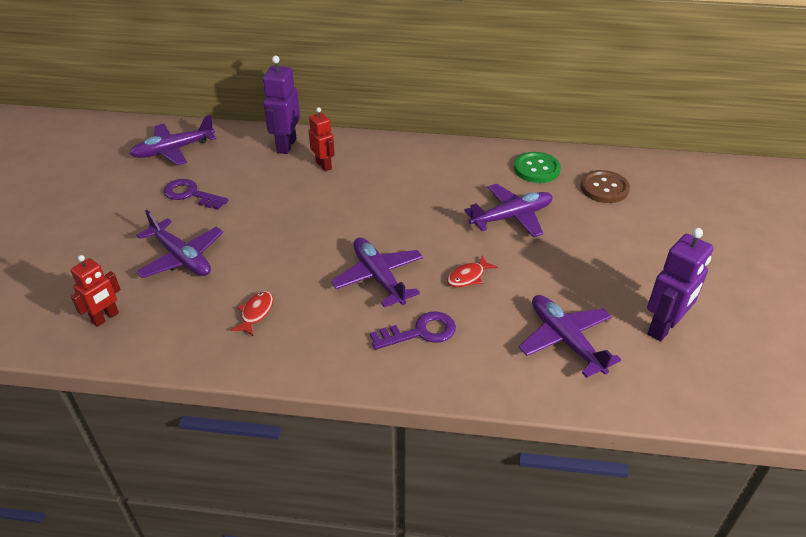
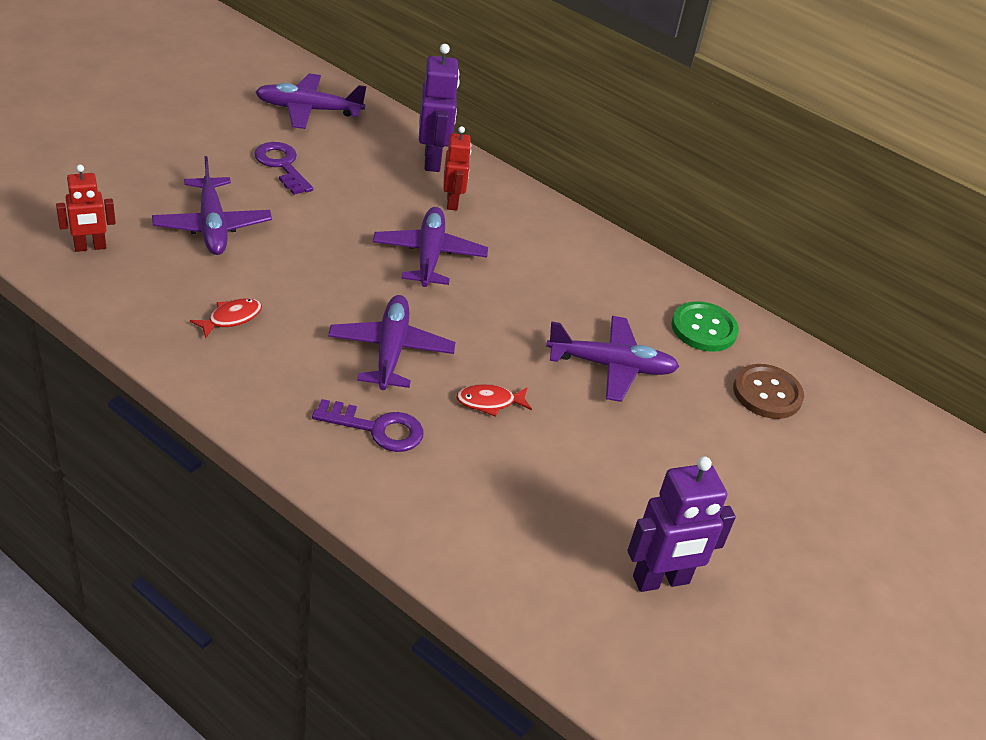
camera: 25 degrees right, 0 degrees up
purple robot [263,56,300,154] -> purple robot turned 135 degrees clockwise [419,44,460,172]
purple plane [519,295,621,378] -> purple plane moved to [373,207,488,287]

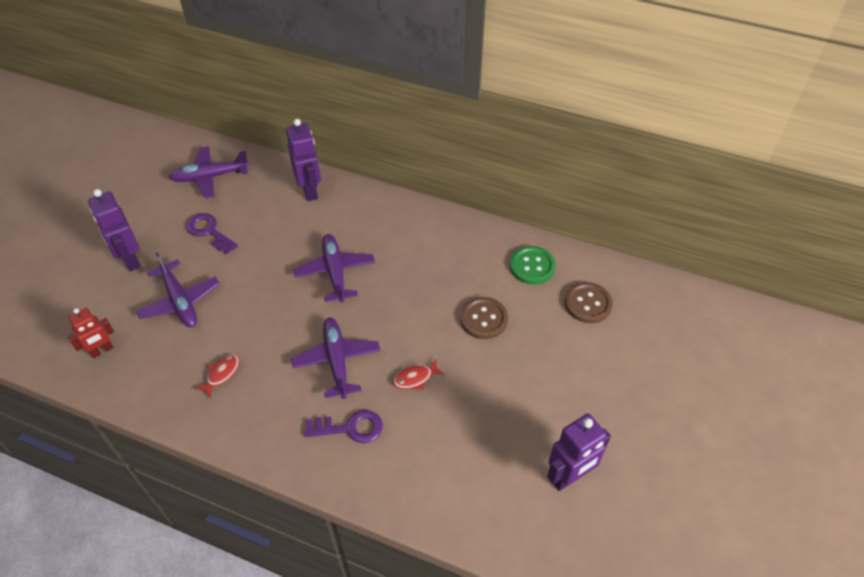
camera: 10 degrees left, 10 degrees up
red robot [443,126,471,211] -> none
purple plane [546,316,680,402] -> brown button [460,297,508,339]
none -> purple robot [88,189,141,271]

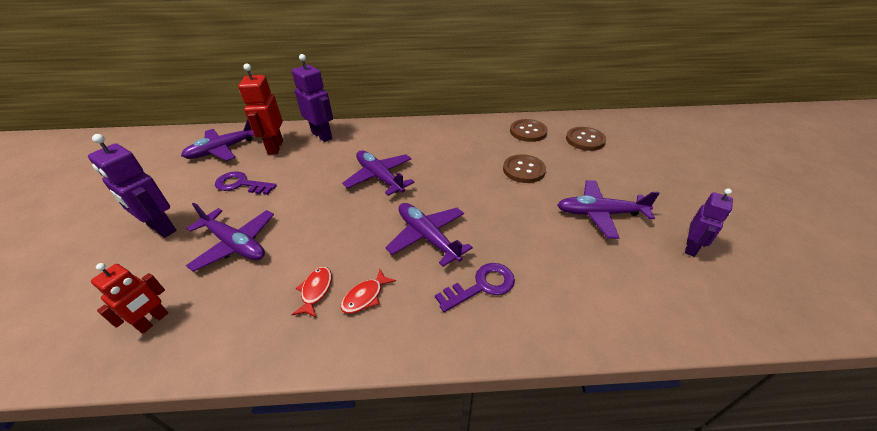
camera: 25 degrees left, 10 degrees down
red fish [393,359,445,390] -> red fish moved to [341,269,396,313]
green button [510,246,556,285] -> brown button [510,119,548,142]
purple robot [547,413,611,491] -> purple robot [685,189,733,257], size x0.66
none -> red robot [238,64,283,155]
none -> purple plane [558,180,660,239]

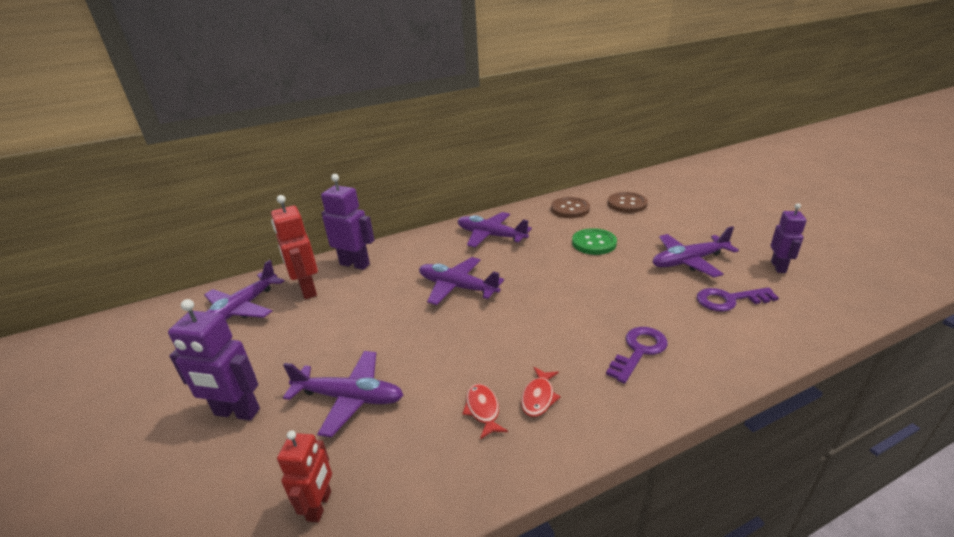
camera: 20 degrees left, 10 degrees down
purple key [215,171,277,195] -> purple key moved to [697,287,779,312]
purple plane [385,203,473,267] -> purple plane moved to [458,212,532,247]
brown button [503,154,546,183] -> green button [572,228,617,255]

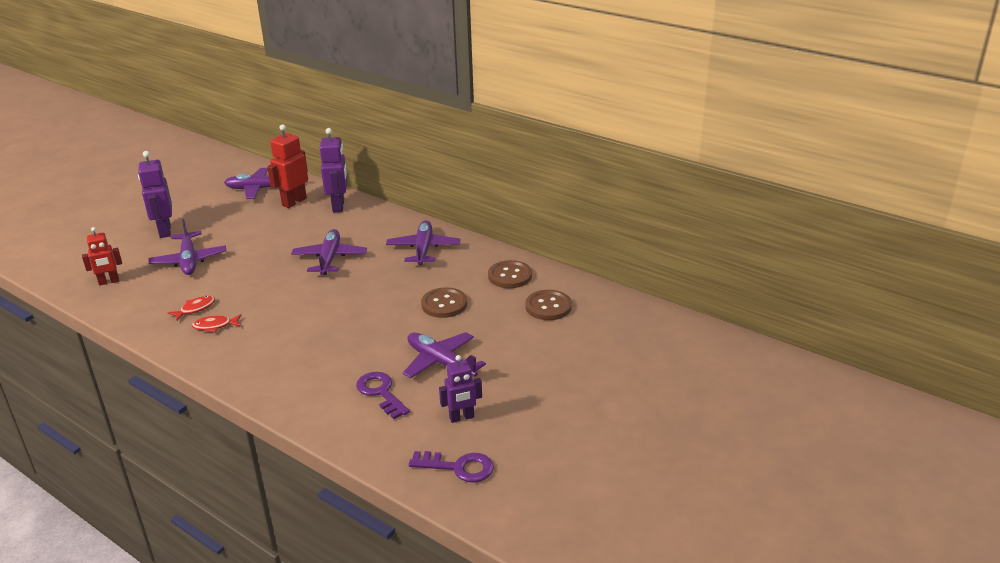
camera: 60 degrees right, 0 degrees up
green button [572,228,617,255] -> brown button [421,287,467,318]
purple key [606,327,668,384] -> purple key moved to [409,451,494,483]

